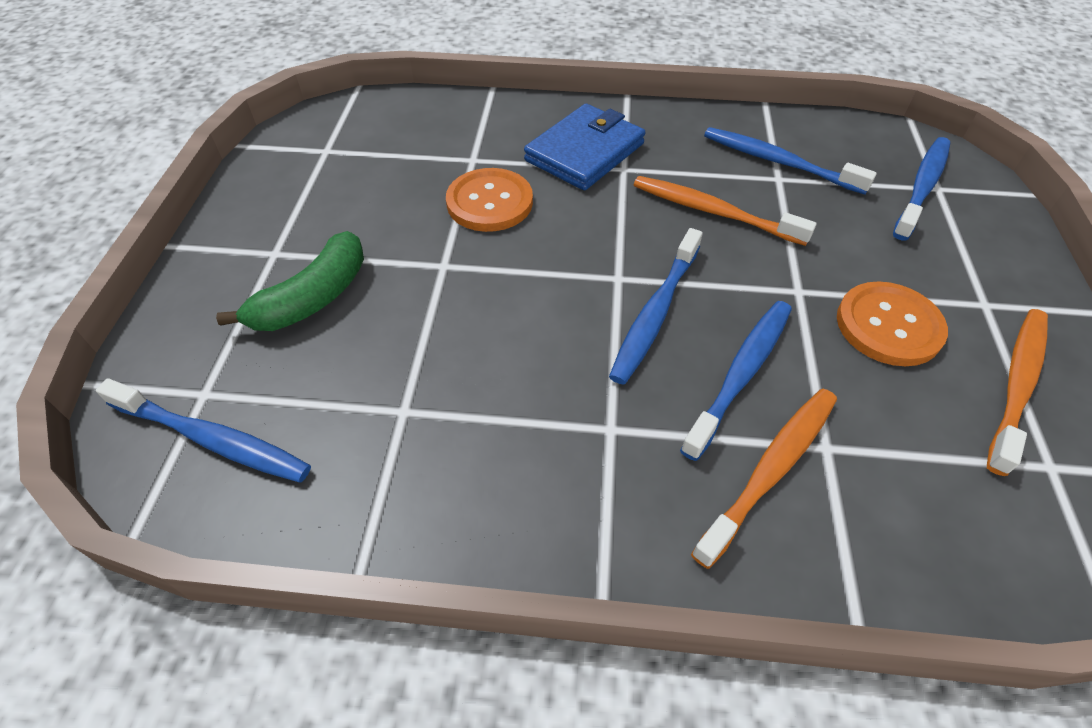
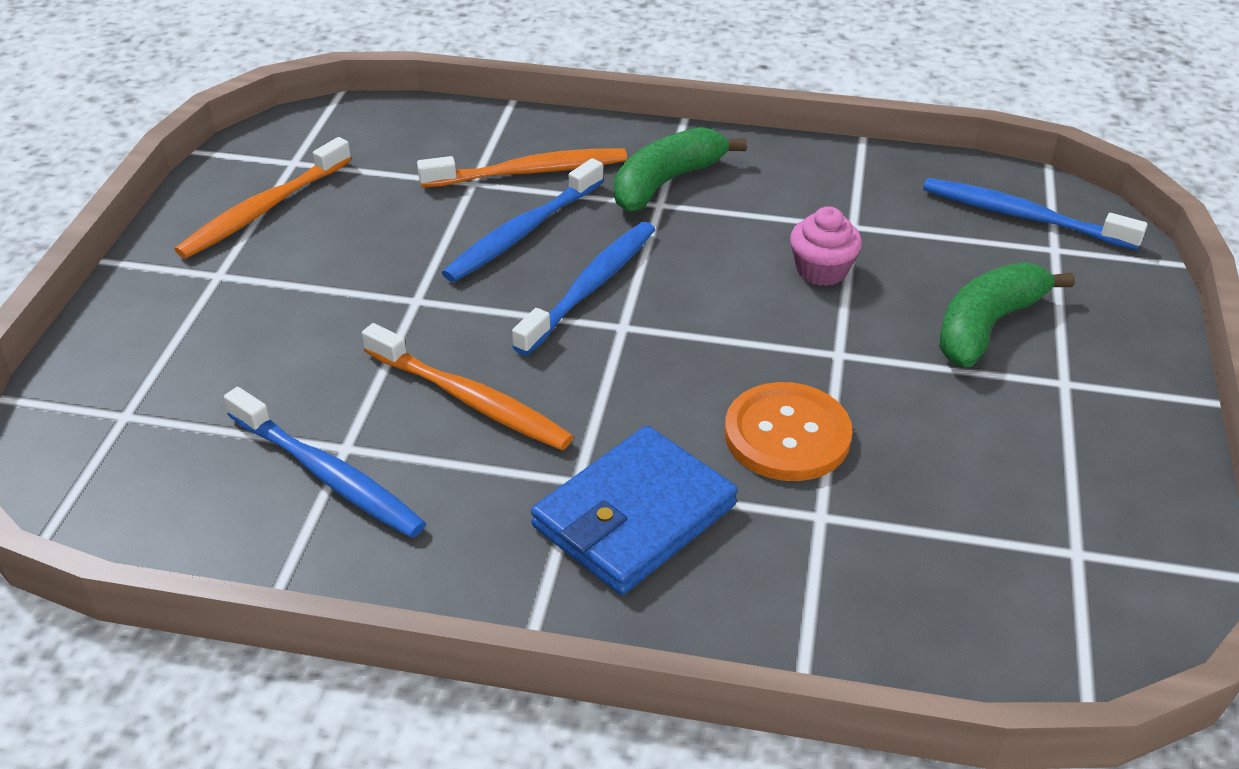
camera: 175 degrees left, 10 degrees down
orange toothbrush [691,389,837,569] -> orange toothbrush turned 150 degrees counterclockwise [417,148,627,188]
orange button [837,281,948,366] -> none
blue toothbrush [893,137,950,241] -> none
none -> green banana [614,127,747,212]
none -> pink cupcake [790,206,862,286]

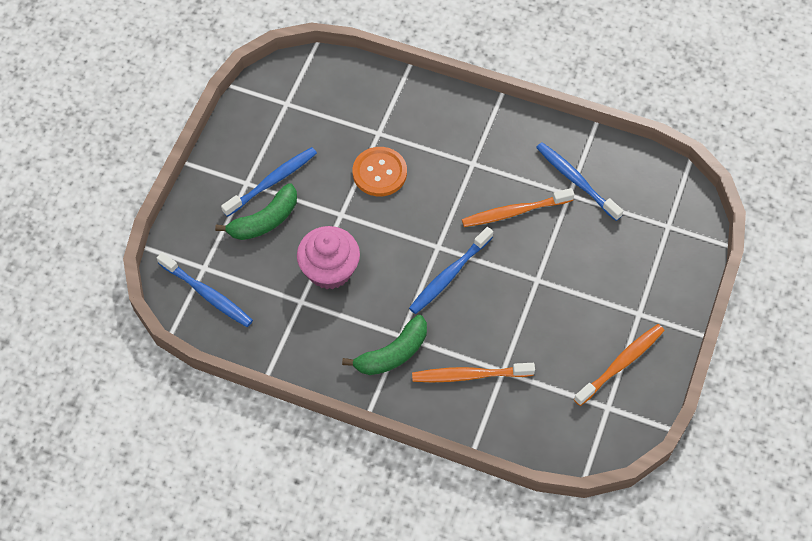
camera: 170 degrees left, 20 degrees up
orange toothbrush [362,323,573,450] -> orange toothbrush turned 60 degrees counterclockwise [462,188,574,227]
blue toothbrush [442,158,604,282] -> blue toothbrush moved to [221,147,317,217]
blue wallet [531,426,738,595] -> none
pink cupcake [790,206,862,286] -> pink cupcake [297,226,360,289], size x1.71

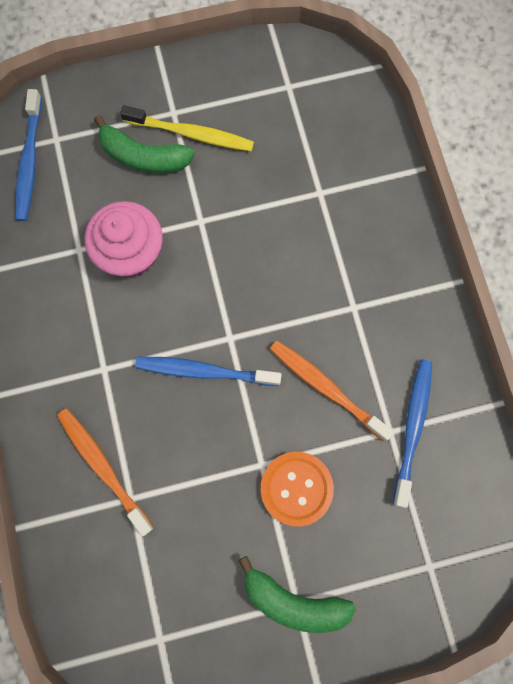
camera: 55 degrees right, 15 degrees up
blue toothbrush [221,147,317,217] -> yellow toothbrush [120,105,254,151]
green banana [342,315,427,375] -> green banana moved to [239,556,356,633]
orange button [353,147,407,196] -> orange button moved to [261,452,334,527]
orange toothbrush [574,324,664,406] -> none

